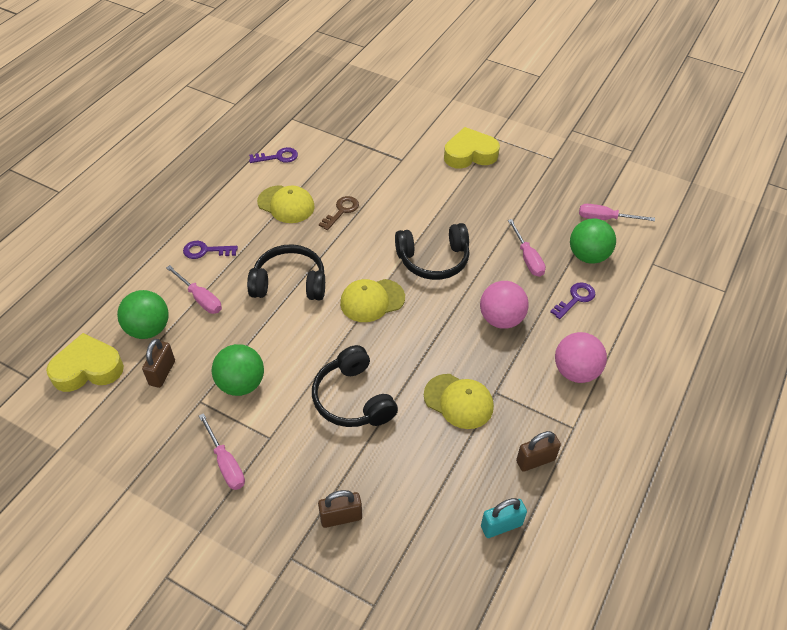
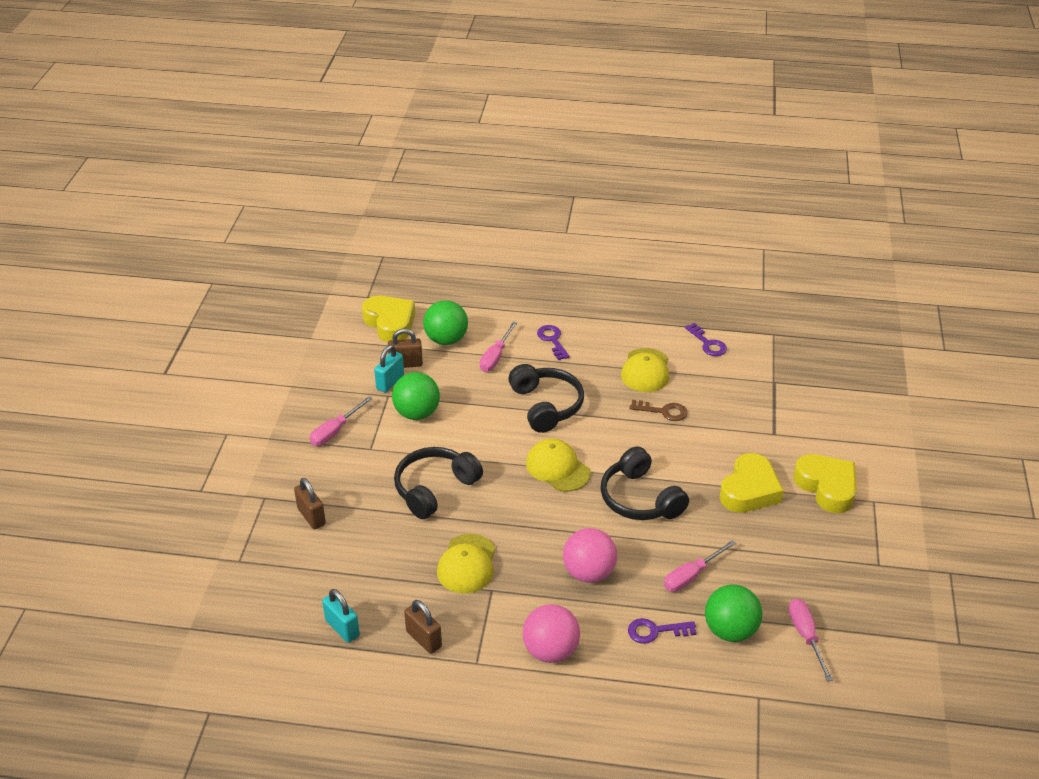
camera: 70 degrees right, 10 degrees down
purple key [550,282,596,319] -> purple key turned 150 degrees clockwise [628,618,696,644]
none -> turquoise padlock [374,345,404,393]
none -> yellow heart [720,453,784,513]

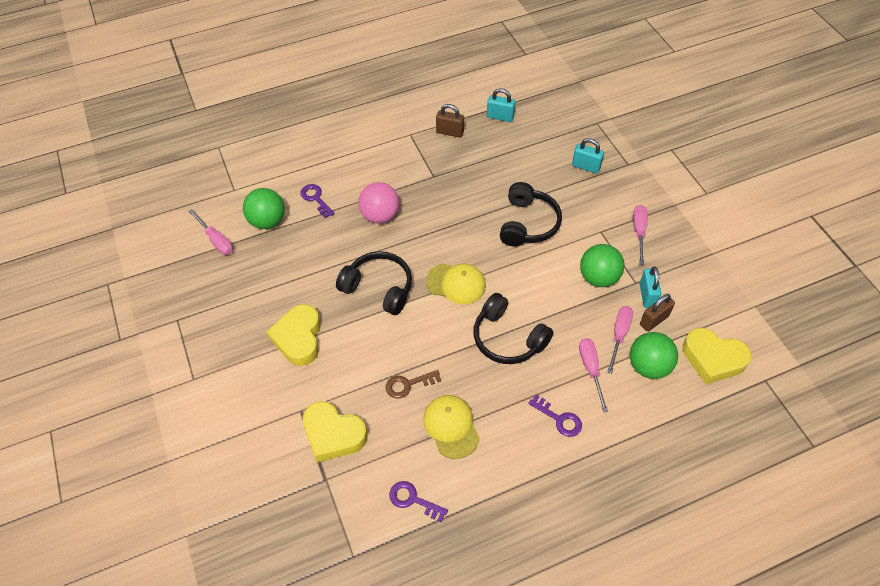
camera: 150 degrees right, 15 degrees up
brown padlock [294,478,326,529] -> turquoise padlock [572,138,604,173]
yellow cap [437,534,496,594] -> none
pink ball [522,604,580,663] -> none
purple key [628,618,696,644] -> purple key turned 90 degrees counterclockwise [300,184,334,218]
pink screwdriver [664,540,736,592] -> pink screwdriver moved to [607,306,633,374]
yellow heart [793,454,856,513] -> yellow heart moved to [303,401,368,462]

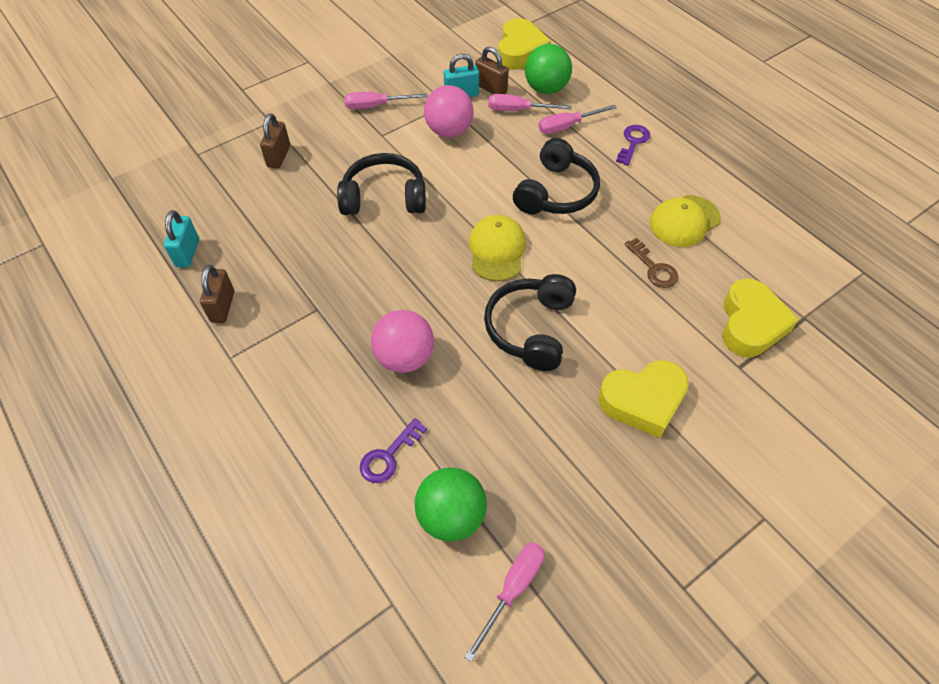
camera: 105 degrees left, 0 degrees up
purple key [389,481,448,522] -> none
turquoise padlock [572,138,604,173] -> brown padlock [260,113,290,169]
green ball [580,244,625,287] -> pink ball [424,85,474,137]

